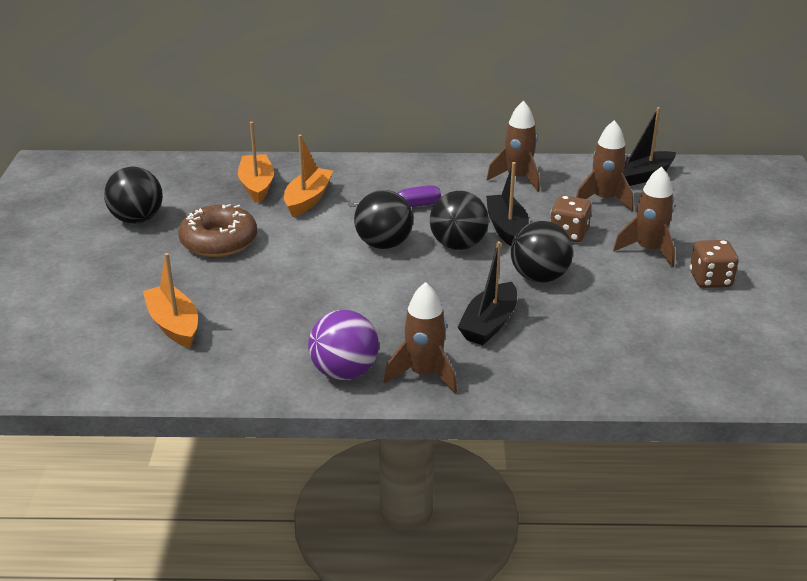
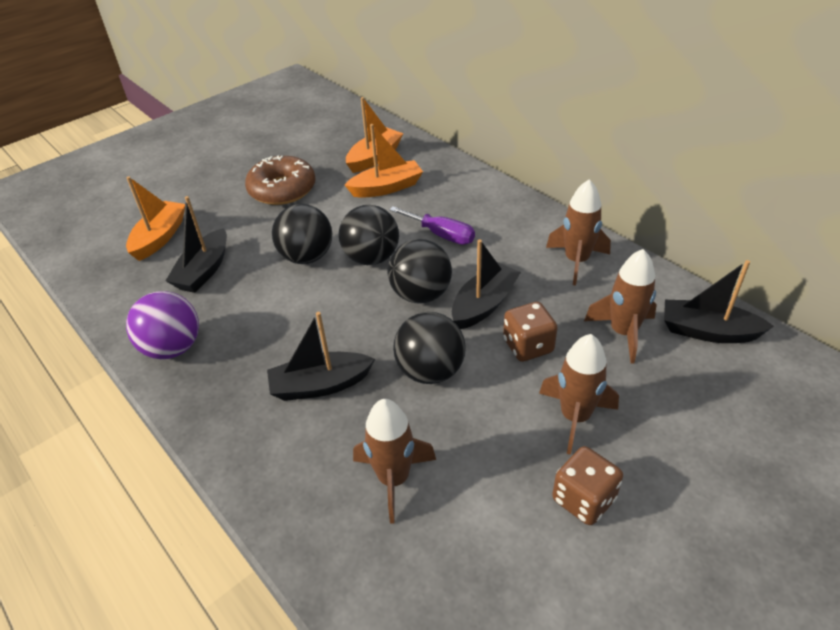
camera: 50 degrees right, 10 degrees up
black ball [104,167,163,224] -> black ball moved to [272,204,332,264]
brown rocket [384,282,457,394] -> brown rocket moved to [353,399,436,523]
none -> black boat [166,196,227,293]

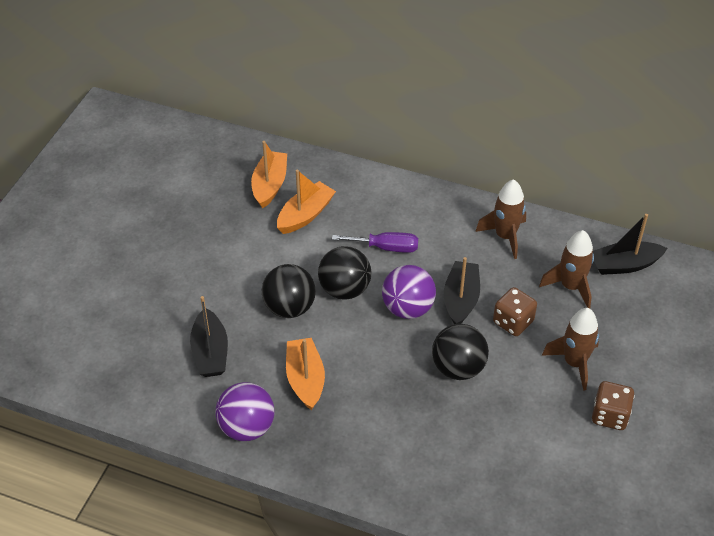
camera: 30 degrees left, 5 degrees up
orange boat [126,176,185,261] -> orange boat moved to [286,338,325,410]
brown donut [245,155,316,205] -> none
black boat [267,312,375,401] -> none
brown rocket [353,399,436,523] -> none
black ball [387,239,452,304] -> purple ball [382,265,436,319]

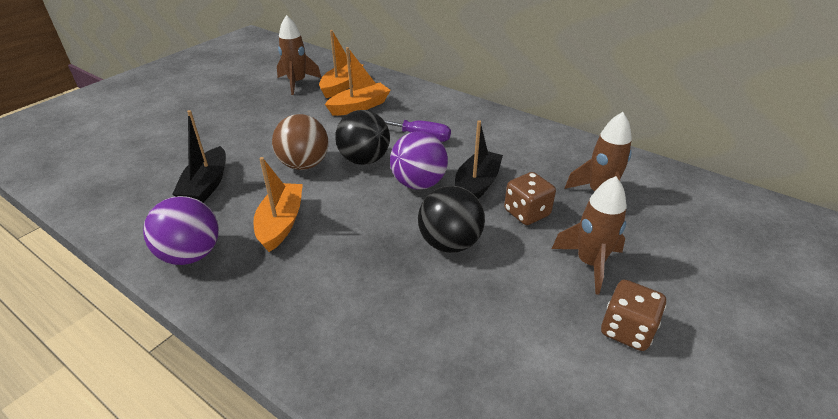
camera: 15 degrees right, 10 degrees down
black ball [262,264,316,318] -> brown ball [272,114,329,170]
brown rocket [475,179,526,259] -> brown rocket moved to [277,15,321,95]
black boat [593,214,668,275] -> none

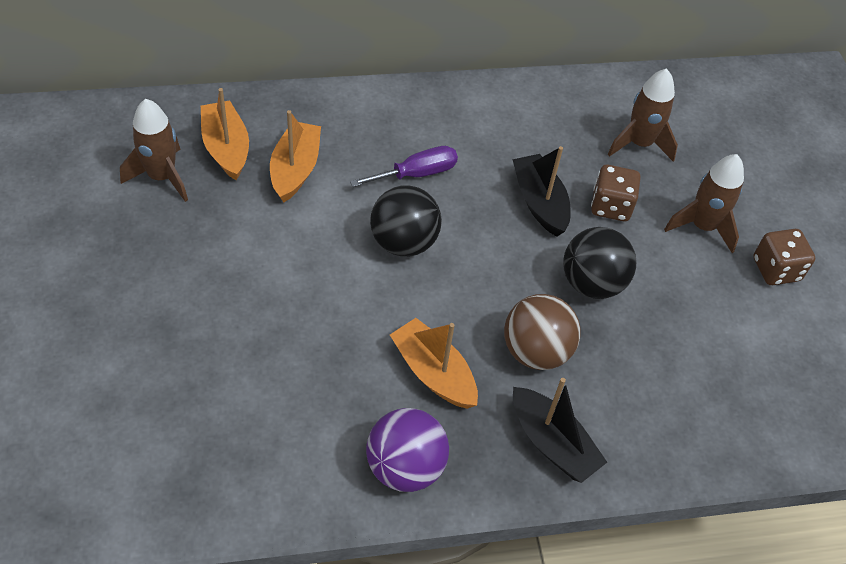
camera: 50 degrees left, 15 degrees up
black boat [172,110,226,203] -> black boat moved to [513,378,607,483]
brown ball [272,114,329,170] -> brown ball moved to [504,294,581,370]
purple ball [390,131,448,190] -> none

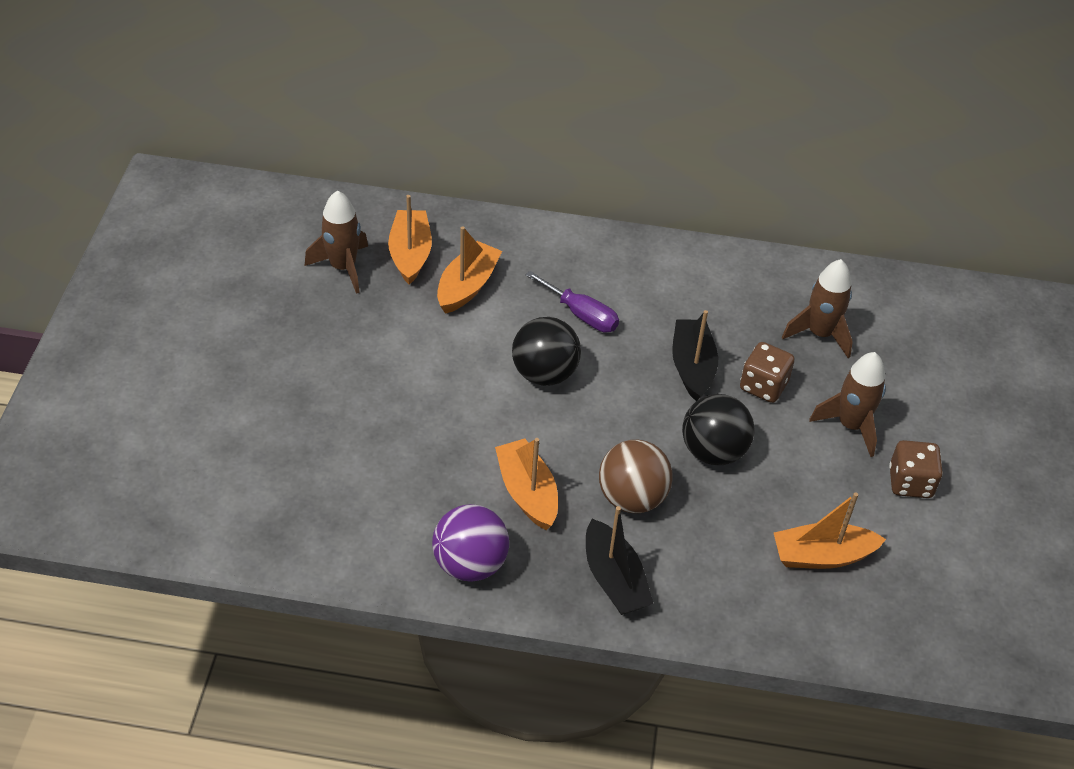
camera: 20 degrees right, 5 degrees down
purple screwdriver [350,146,458,187] -> purple screwdriver turned 45 degrees clockwise [526,271,619,332]
none -> orange boat [774,492,886,569]

